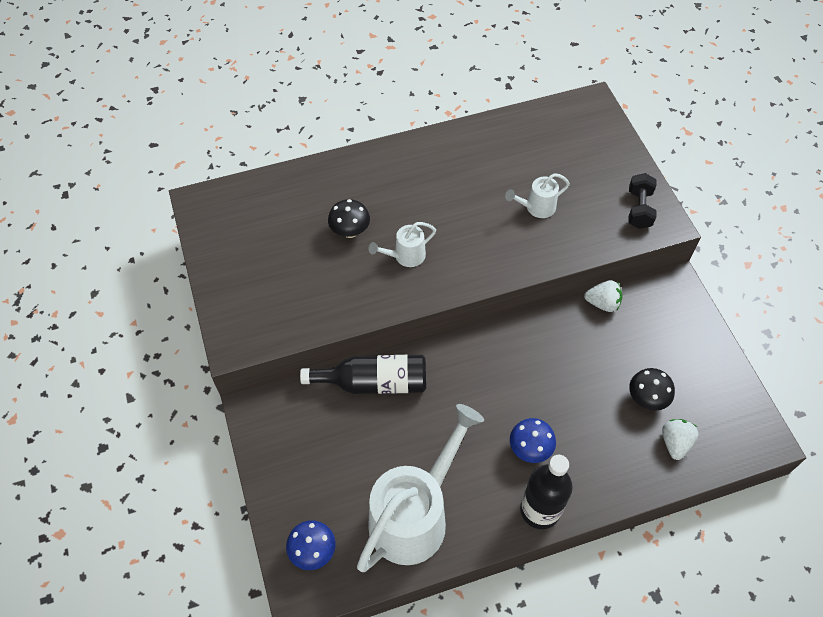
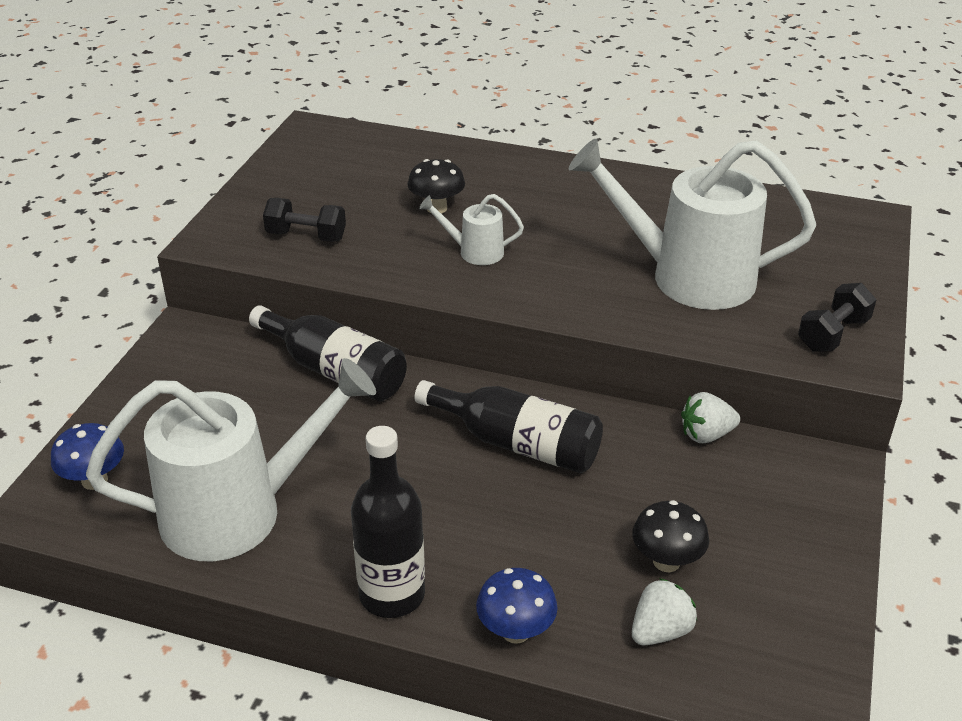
camera: 35 degrees right, 20 degrees down
white watering can [505,173,570,218] -> white watering can [569,139,816,310], size x2.23
blue mushroom [510,418,556,463] -> blue mushroom moved to [476,568,558,644]
white strawberry [584,280,623,312] -> white strawberry turned 120 degrees clockwise [681,392,740,443]
none -> black dumbbell [263,198,346,242]
none -> black bottle [415,380,603,473]

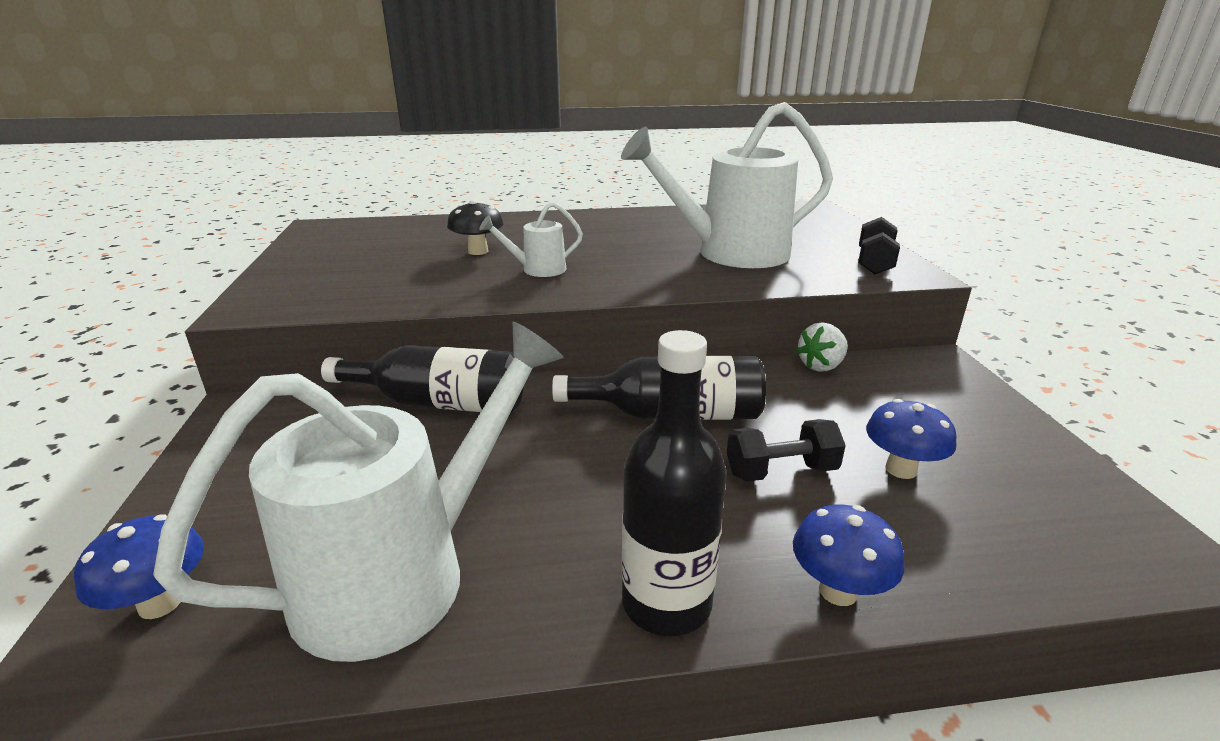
camera: 25 degrees left, 10 degrees down
black dumbbell [263,198,346,242] -> black dumbbell moved to [727,419,846,482]
black mushroom [632,500,709,572] -> blue mushroom [866,399,957,479]
white strawberry [632,578,697,646] -> none

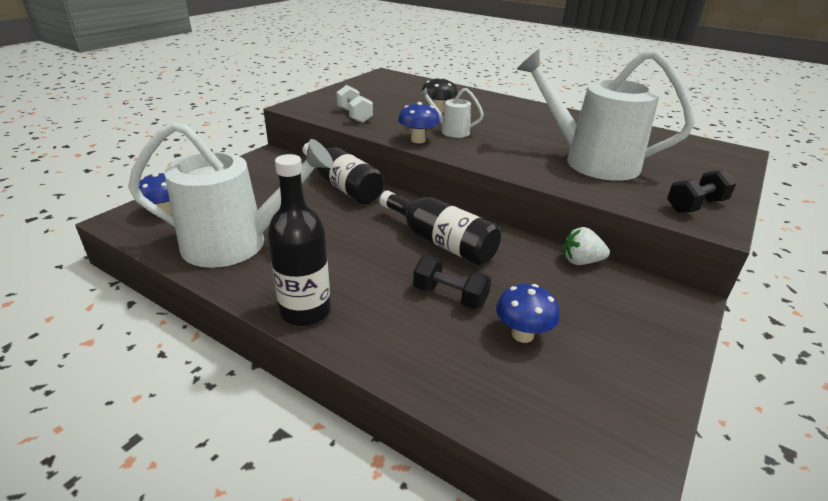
camera: 40 degrees right, 5 degrees up
blue mushroom [793,504,905,606] -> blue mushroom moved to [398,102,440,143]
none -> white dumbbell [337,85,373,123]

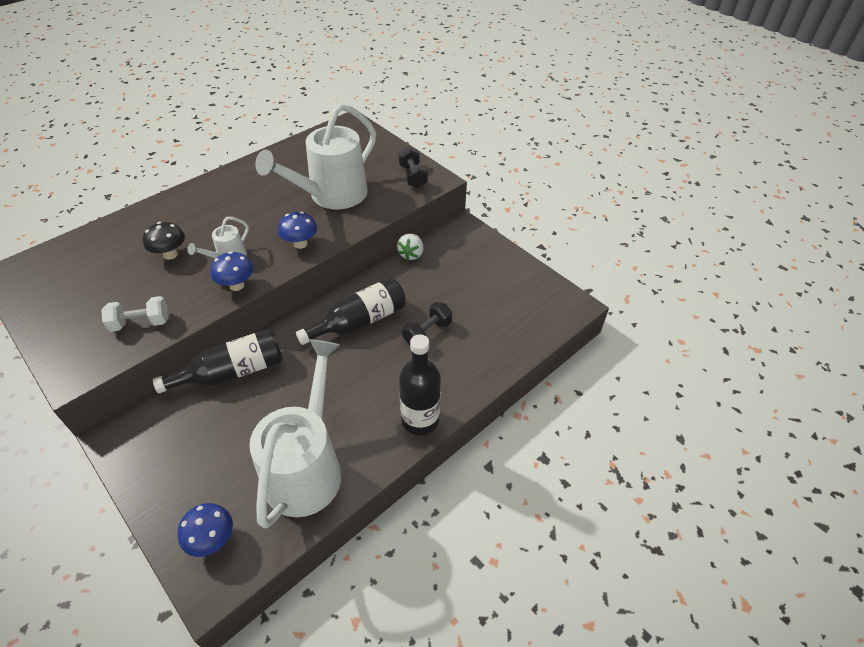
camera: 75 degrees left, 15 degrees up
blue mushroom [496,284,560,343] -> blue mushroom moved to [278,212,317,249]

